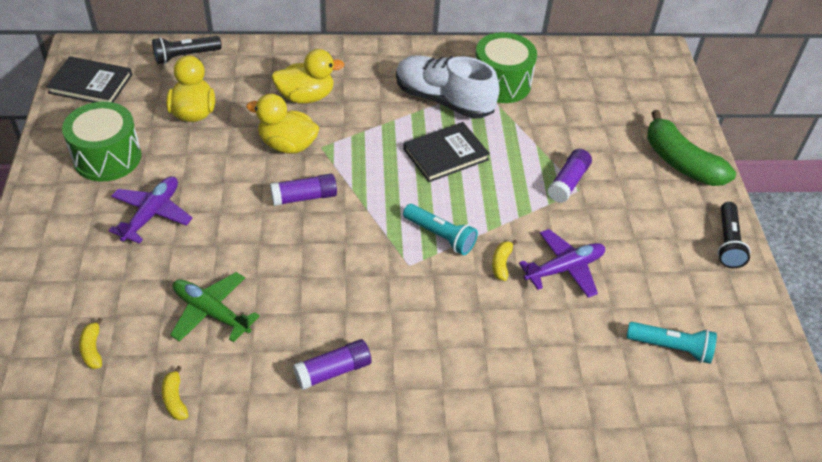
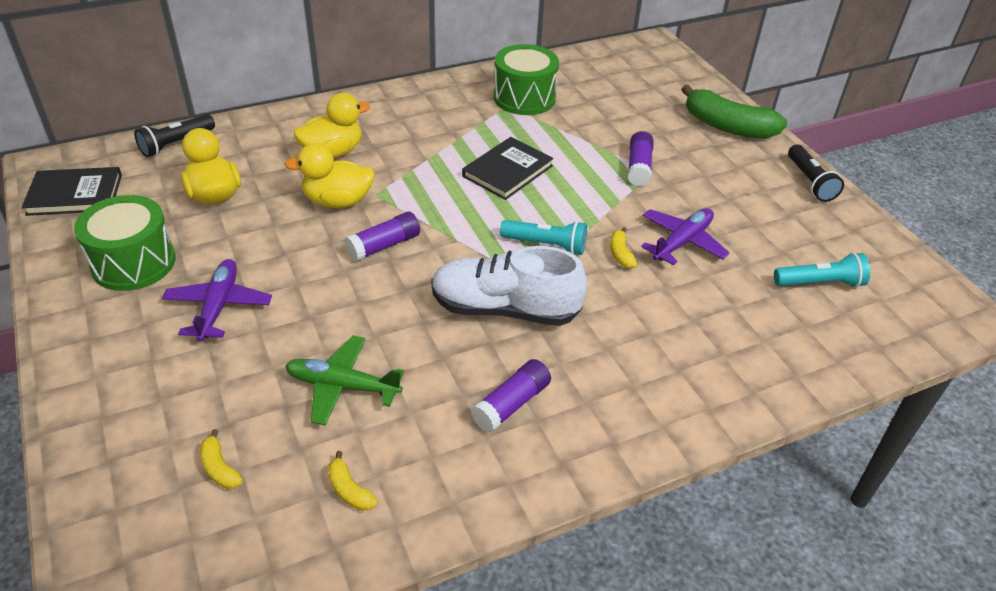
camera: 20 degrees left, 5 degrees down
white shoe [396,55,500,119] -> white shoe moved to [431,246,587,326]

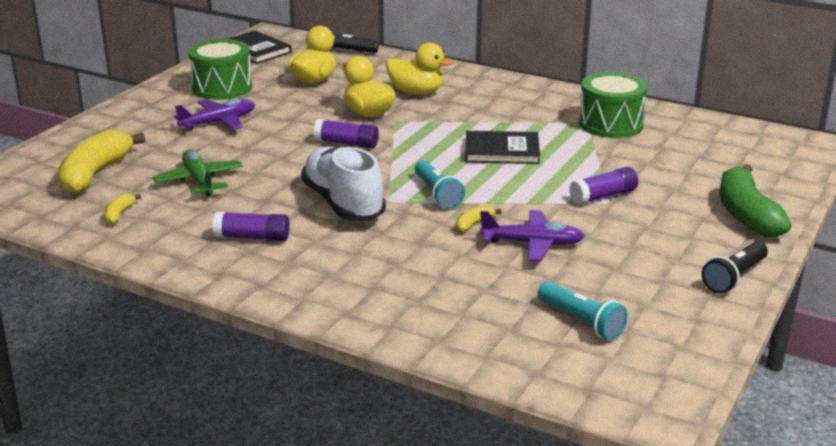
camera: 55 degrees right, 15 degrees down
yellow banana [200,429,243,489] -> yellow banana [58,130,146,194], size x2.32

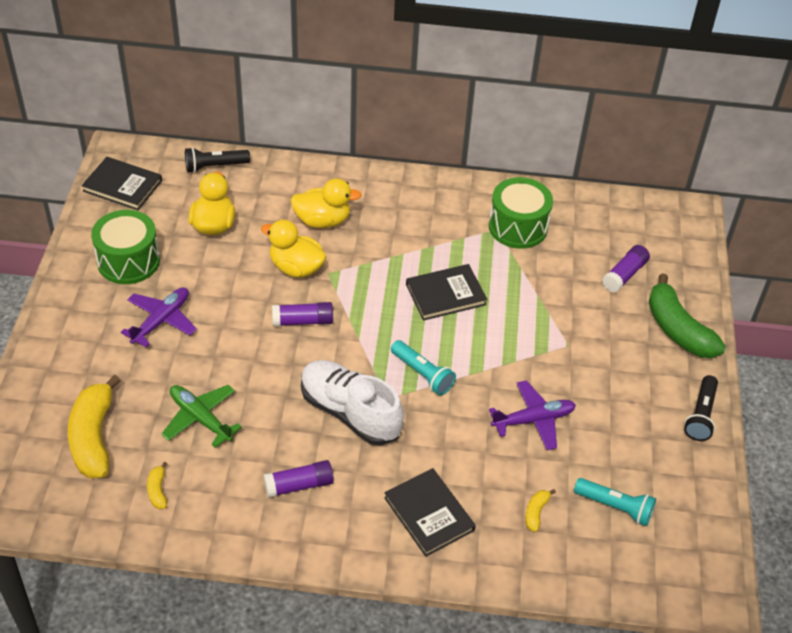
camera: 25 degrees left, 20 degrees up
yellow banana [456,205,501,232] -> yellow banana moved to [525,489,556,532]
purple glue stick [569,167,638,205] -> purple glue stick moved to [602,245,650,293]
none -> black book [384,468,476,557]

